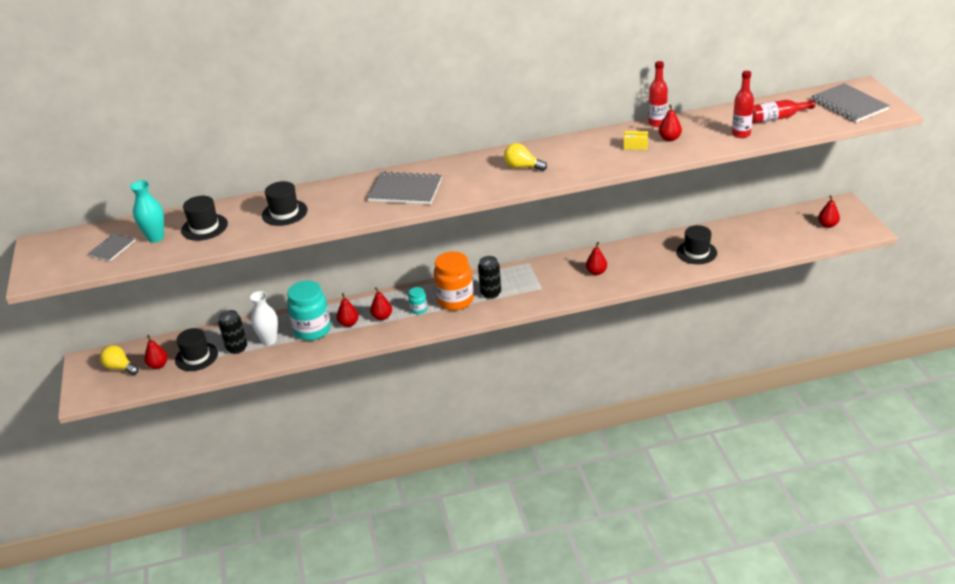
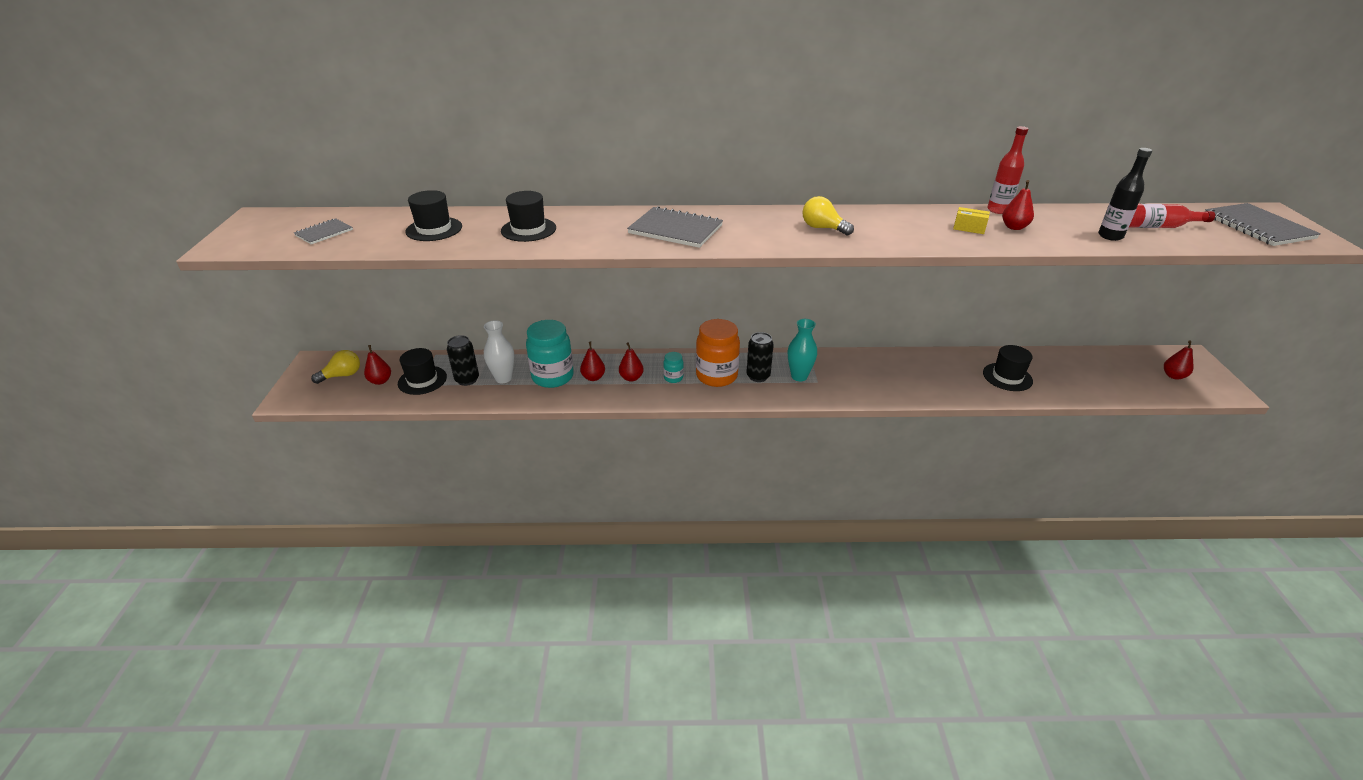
camera: 10 degrees right, 0 degrees up
yellow light bulb [100,345,139,375] -> yellow light bulb turned 105 degrees clockwise [311,350,360,384]
turquoise vase [130,180,164,243] -> turquoise vase moved to [788,319,817,381]
red pear [586,242,607,275] -> none
red bottle [732,71,754,138] -> black bottle [1098,148,1152,241]

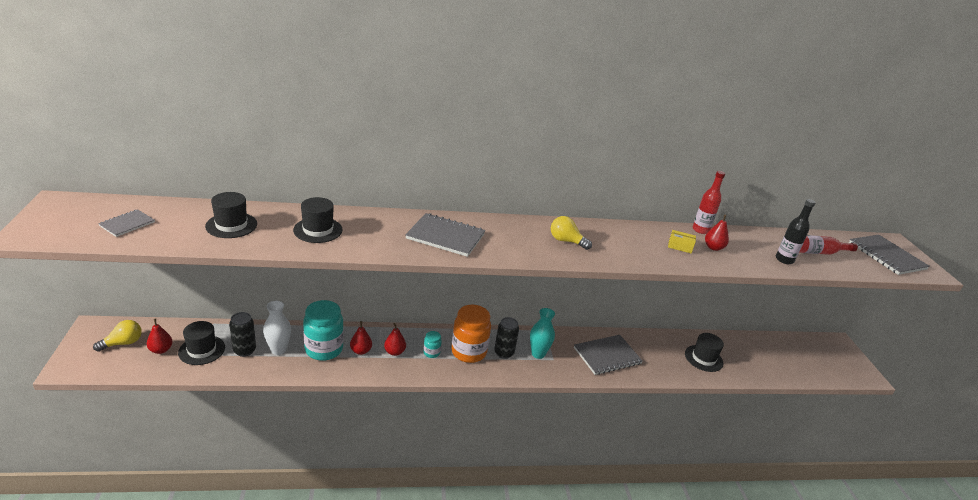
camera: 10 degrees left, 5 degrees down
red pear [1164,341,1194,379] -> none
none -> grey notebook [574,335,643,375]

